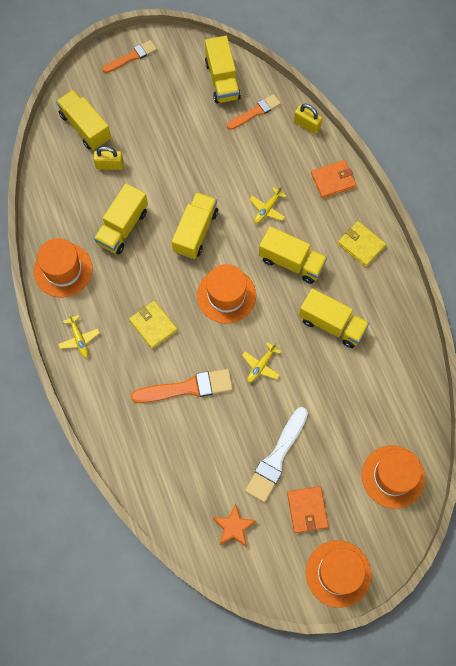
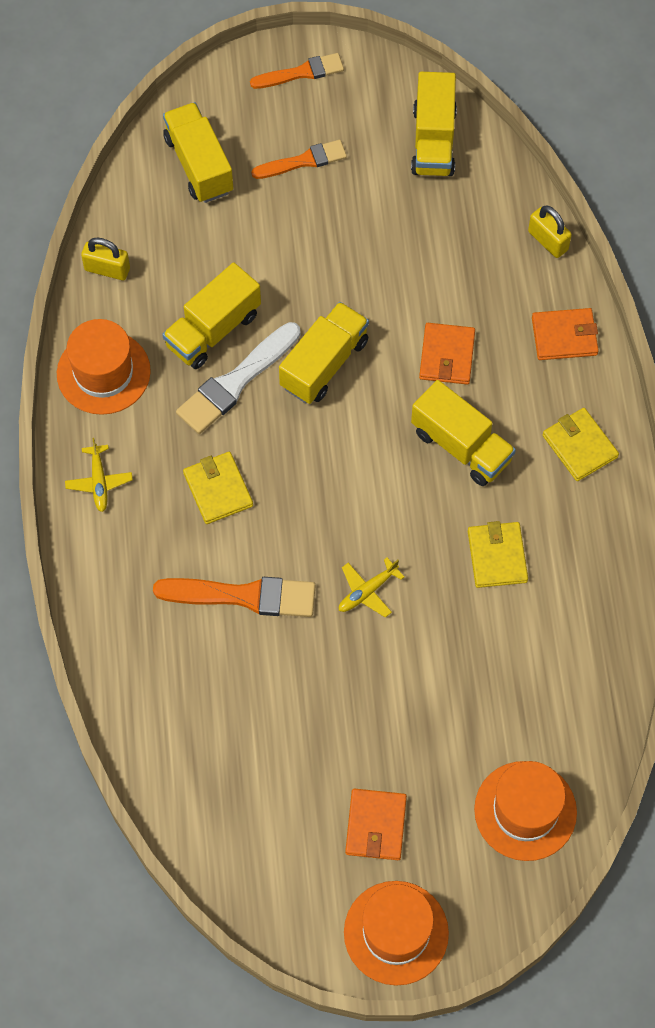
camera: 15 degrees right, 5 degrees down
yellow padlock [93,146,124,170] -> yellow padlock moved to [81,237,130,280]
orange hat [197,264,256,324] -> none
orange star [213,503,256,546] -> none
orange brush [227,94,281,130] -> orange brush moved to [251,140,347,179]
white brush [245,407,308,502] -> white brush moved to [176,322,301,434]
yellow plane [250,186,286,224] -> orange wallet [419,323,475,384]
yellow truck [299,288,369,348] -> yellow wallet [468,521,528,588]

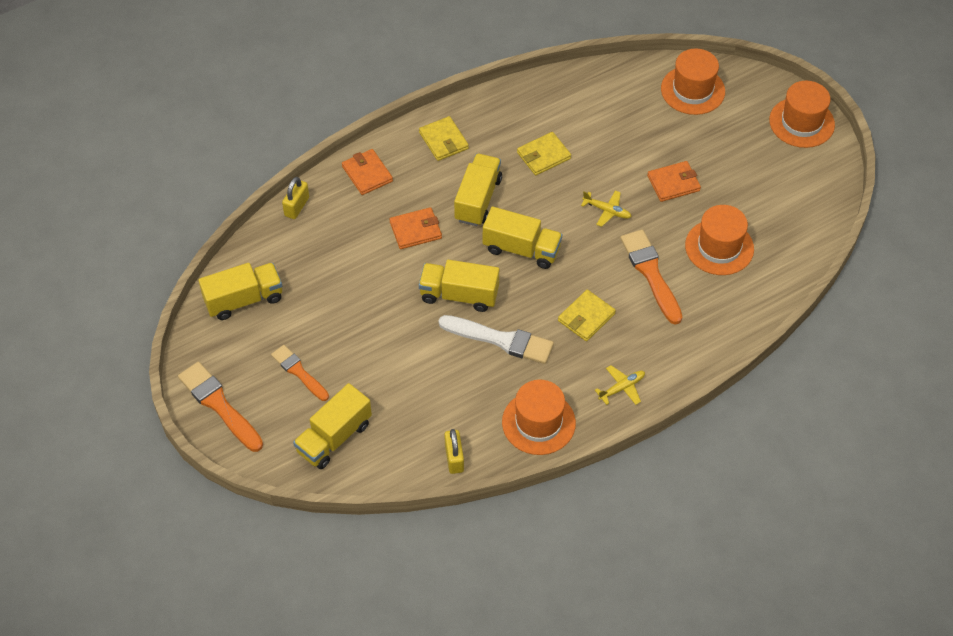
camera: 115 degrees left, 10 degrees down
yellow truck [162,263,261,369] -> yellow truck moved to [483,206,562,269]
orange brush [250,53,344,89] -> orange brush [178,362,263,452], size x1.53
orange wallet [345,789,407,860] -> orange wallet moved to [647,161,701,202]
yellow wallet [543,408,619,481] -> yellow wallet turned 60 degrees counterclockwise [419,116,469,161]
none -> orange hat [685,205,754,275]

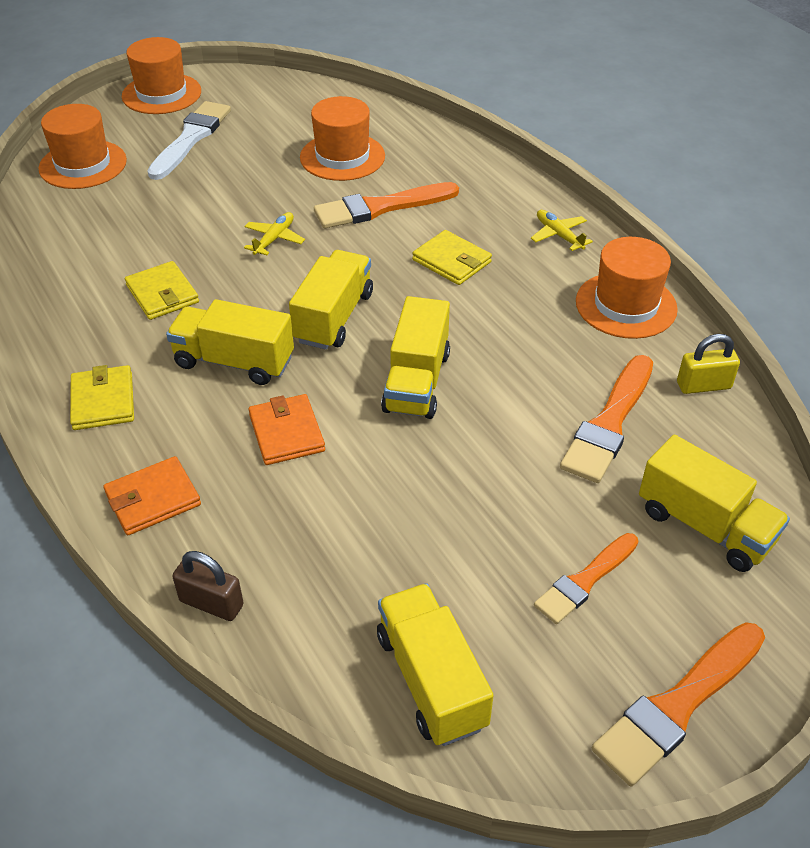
camera: 90 degrees left, 10 degrees down
yellow padlock [282,177,309,219] -> brown padlock [172,551,244,621]
yellow wallet [419,116,469,161] -> yellow wallet turned 75 degrees counterclockwise [70,365,134,430]
white brush [439,315,554,364] -> white brush moved to [148,101,231,180]
orange wallet [647,161,701,202] -> none
none -> orange brush [560,355,653,483]

